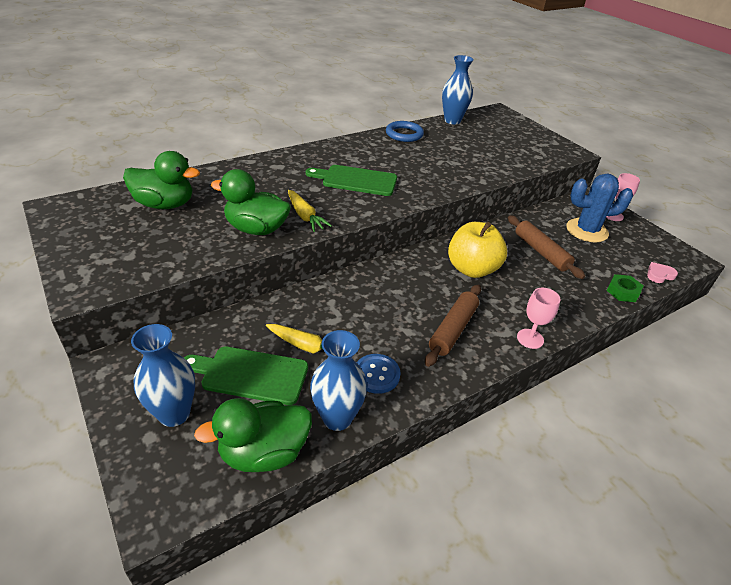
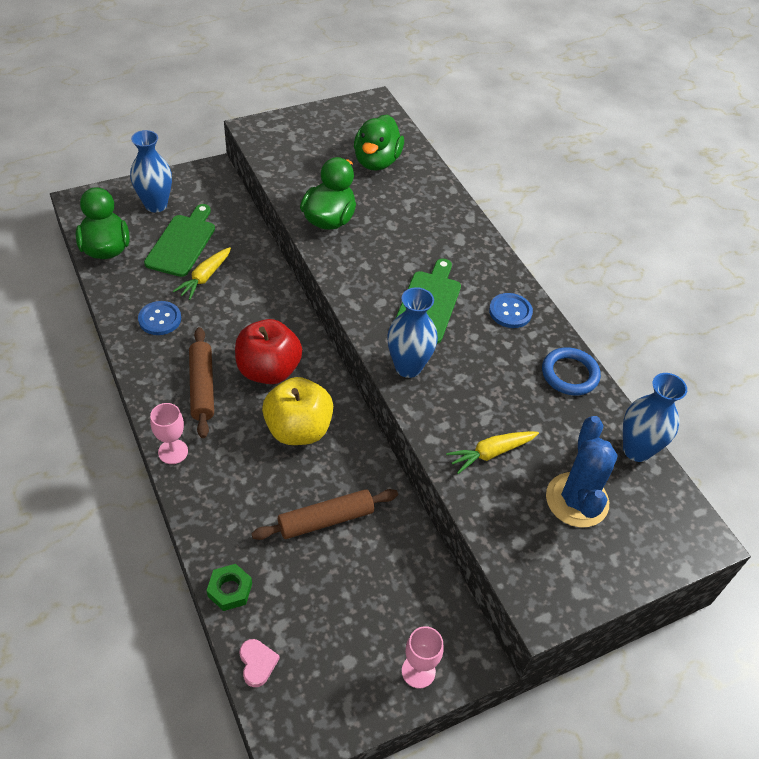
camera: 95 degrees right, 10 degrees up
yellow carrot [288,190,332,232] -> yellow carrot moved to [446,431,539,474]
blue vase [310,330,367,431] -> blue vase moved to [387,287,438,378]
brown rolling pin [425,285,481,367] -> brown rolling pin turned 45 degrees clockwise [189,327,214,438]
blue cactus [567,173,633,243] -> blue cactus moved to [546,416,618,527]
none -> red apple [235,319,302,384]
none -> blue button [489,293,533,328]

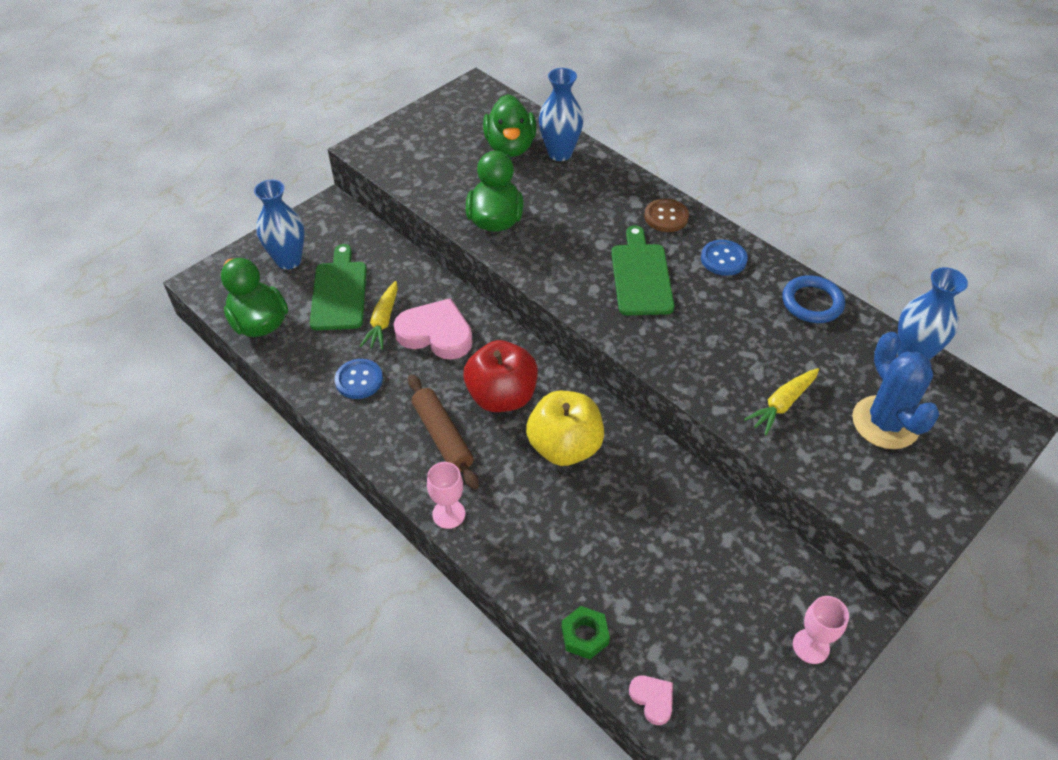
camera: 15 degrees left, 0 degrees up
brown rolling pin [251,489,398,540] -> none
blue vase [387,287,438,378] -> blue vase moved to [539,68,584,161]
none -> pink heart [394,298,473,360]
none -> brown button [644,199,689,232]

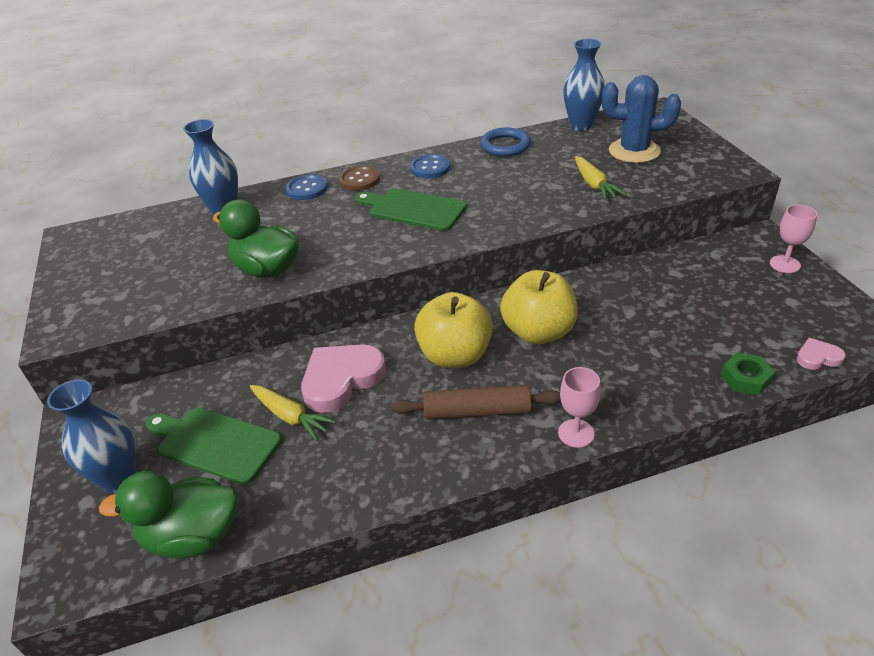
camera: 60 degrees left, 10 degrees down
blue button [335,359,383,399] -> blue button moved to [286,175,328,200]
red apple [463,340,538,412] -> yellow apple [414,292,493,368]
green duck [483,94,536,157] -> none

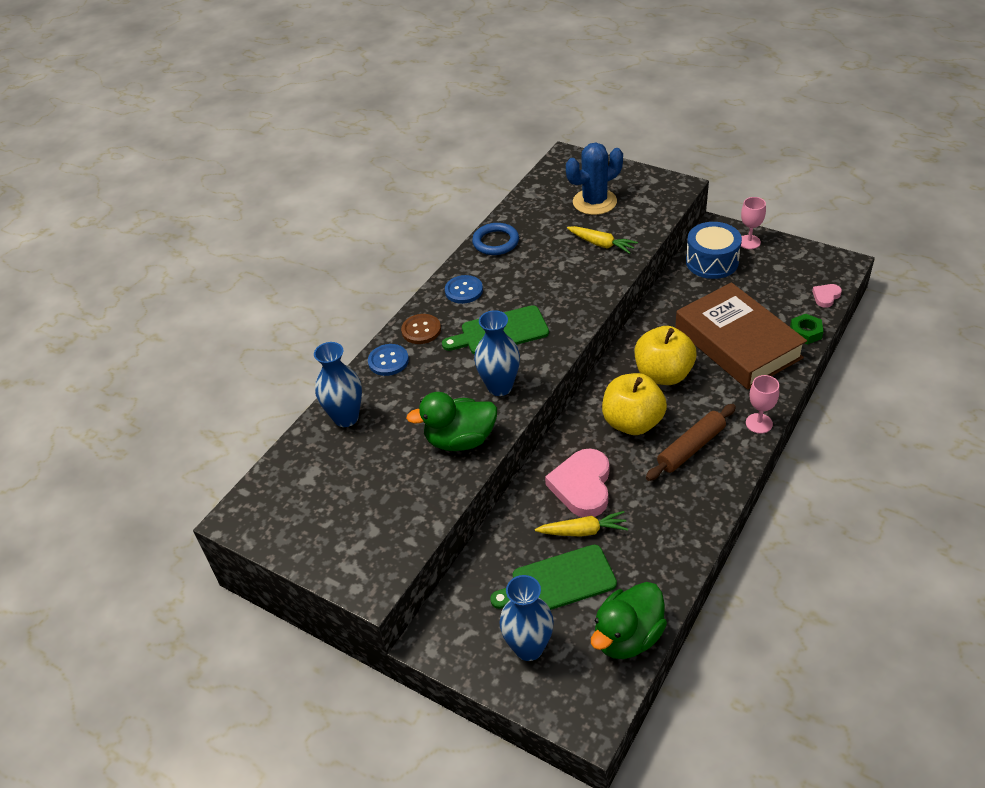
camera: 40 degrees left, 5 degrees up
blue vase [563,39,605,131] -> blue vase moved to [474,310,520,396]
none -> brown book [675,282,807,389]
none -> blue drum [686,222,742,279]

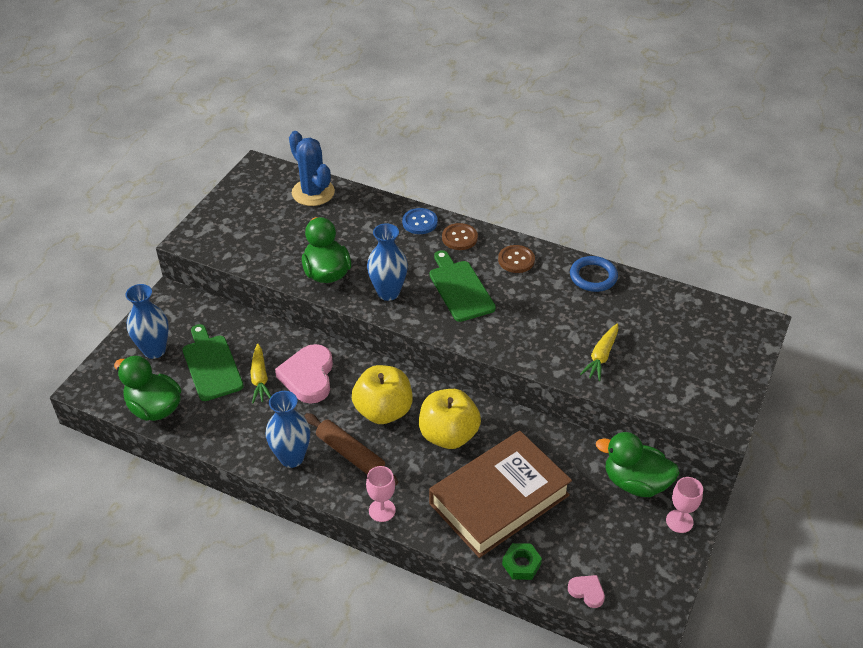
camera: 80 degrees right, 0 degrees up
blue vase [314,342,362,427] -> blue vase moved to [266,391,310,468]
blue button [445,275,483,304] -> brown button [498,245,535,273]
pink heart [545,448,609,517] -> pink heart turned 90 degrees counterclockwise [275,344,333,404]
blue cactus [566,143,623,215] -> blue cactus moved to [289,131,335,206]
blue drum [686,222,742,279] -> green duck [596,432,680,497]

